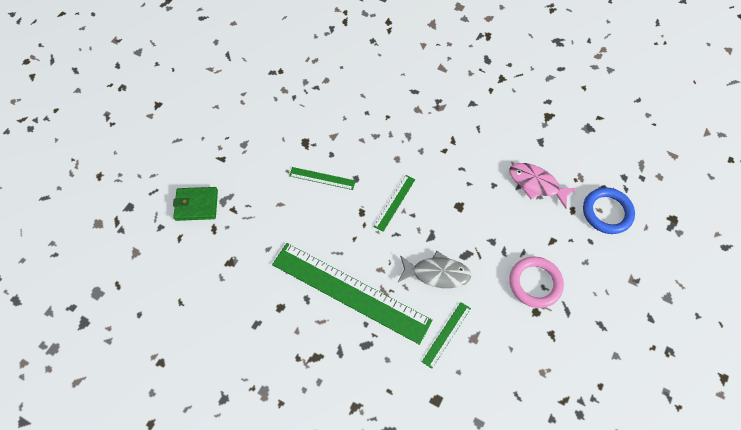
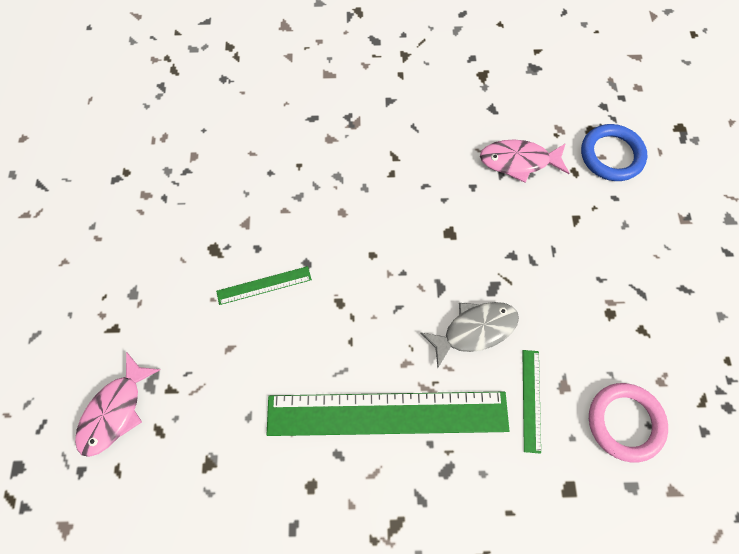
camera: 30 degrees left, 5 degrees up
green wallet [173,187,218,221] -> pink fish [75,352,160,457]
green ruler [374,175,415,232] -> none
pink ring [509,256,564,308] -> pink ring moved to [589,383,668,463]

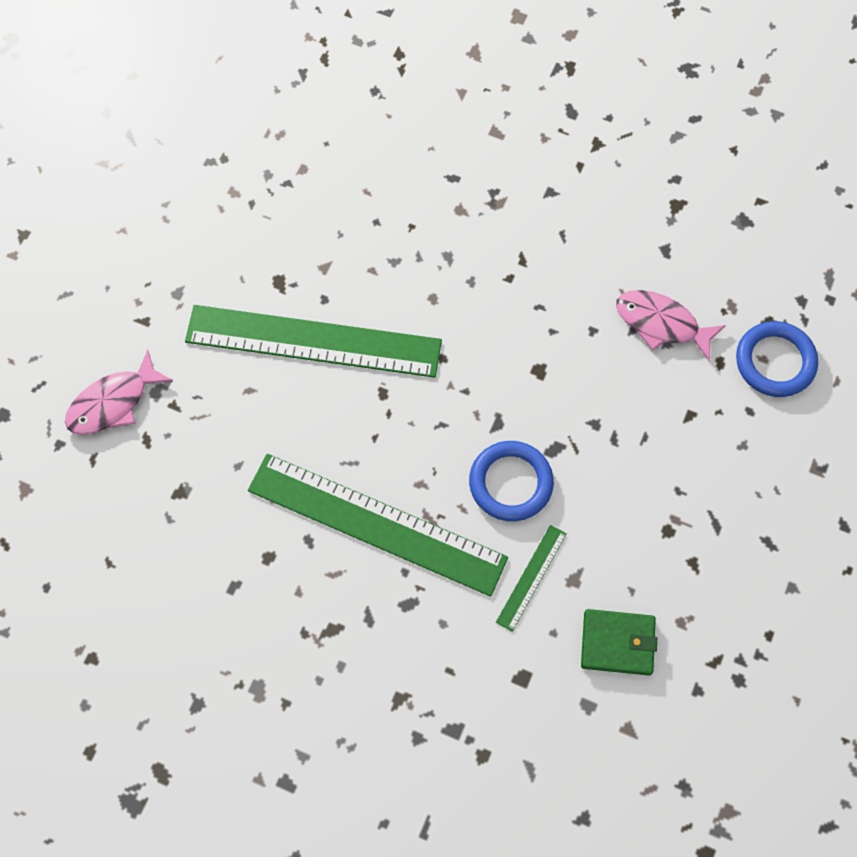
camera: 25 degrees right, 0 degrees up
green ruler [216,266,312,305] -> green ruler [185,305,442,378], size x2.34
grey fish [421,302,519,367] -> blue ring [469,441,554,521]
pink ring [589,383,668,463] -> green wallet [581,609,657,676]

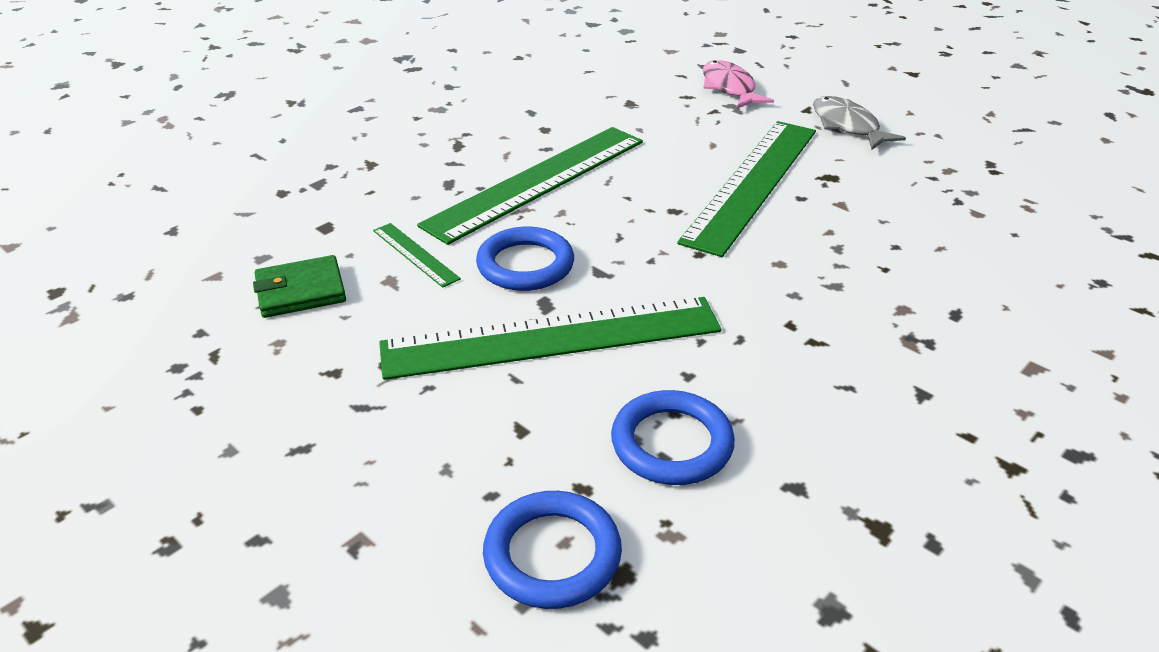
camera: 110 degrees right, 30 degrees down
green wallet [581,609,657,676] -> green wallet turned 45 degrees clockwise [253,255,346,318]
pink fish [616,290,726,361] -> blue ring [611,390,735,485]
none -> green ruler [379,297,722,380]
none -> grey fish [813,96,906,150]

